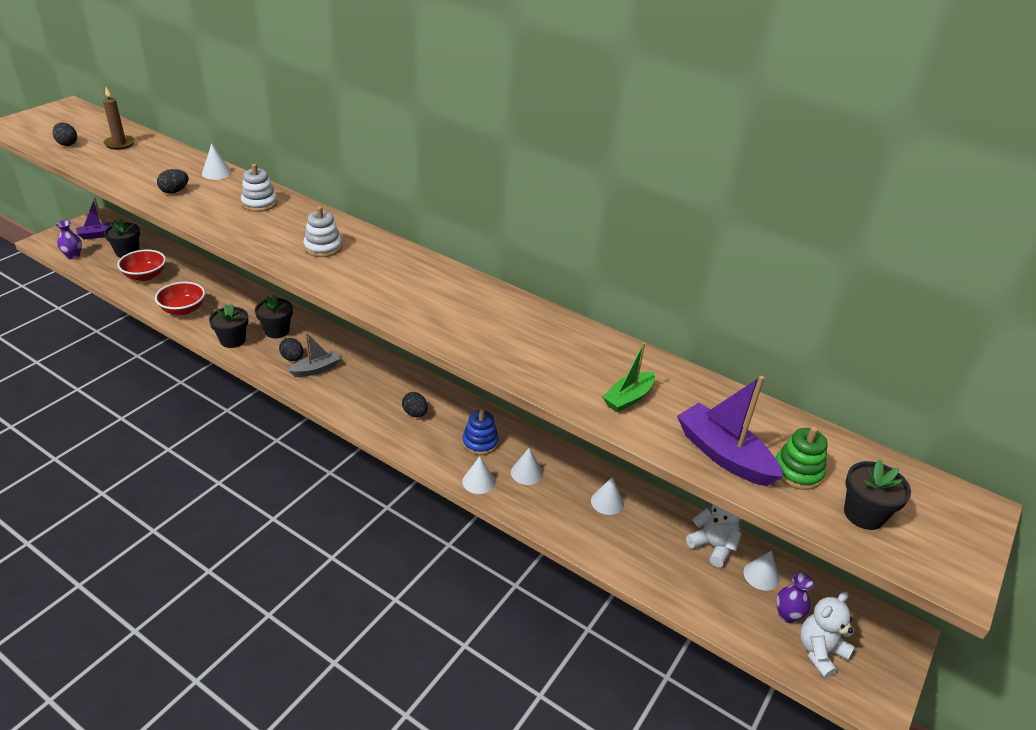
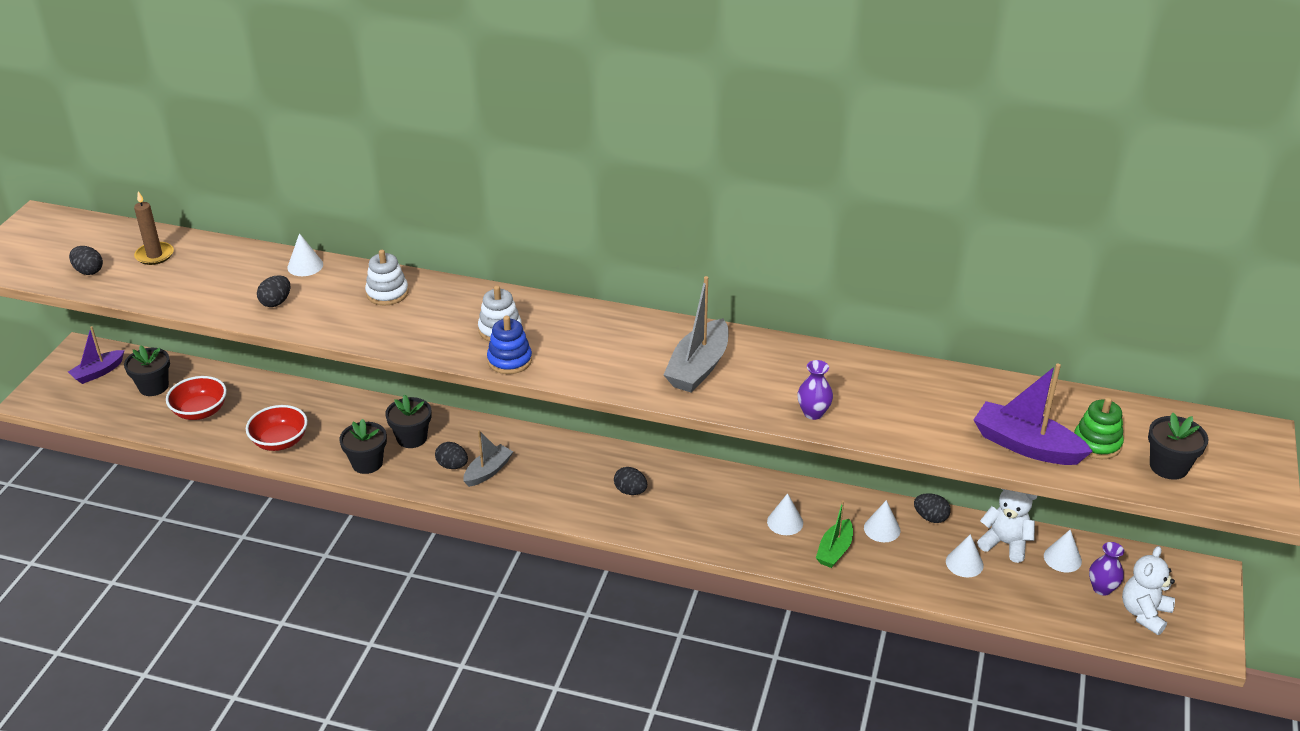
camera: 15 degrees left, 0 degrees up
purple vase [56,220,82,259] -> purple vase moved to [797,360,833,420]
blue stacking toy [462,409,499,455] -> blue stacking toy moved to [487,316,532,374]
white cone [462,456,495,494] -> white cone moved to [946,534,984,577]
green boat [602,342,655,412] -> green boat moved to [816,500,853,568]
none -> grey boat [663,276,729,392]
none -> black egg [914,493,951,523]

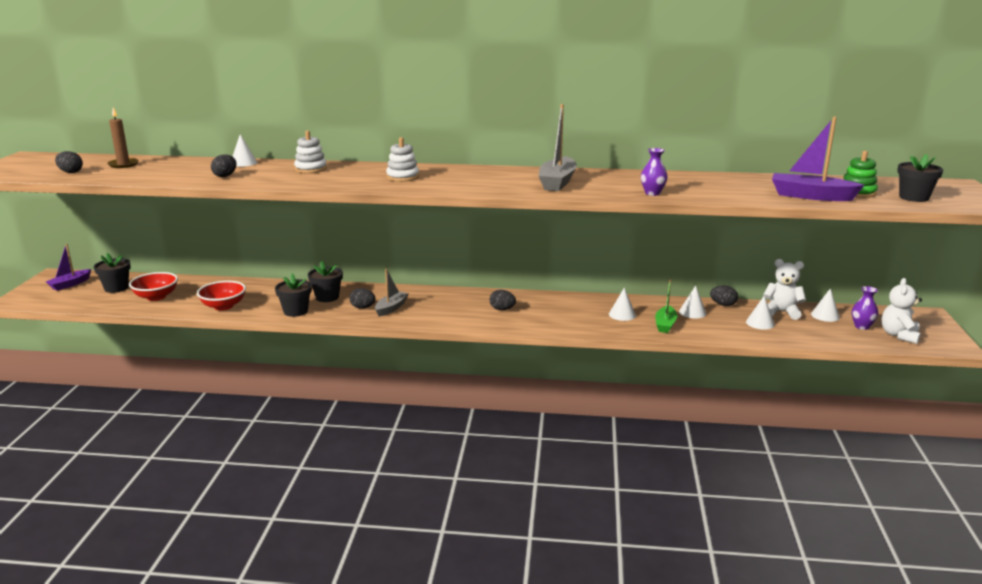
camera: 10 degrees left, 15 degrees down
blue stacking toy [487,316,532,374] -> none

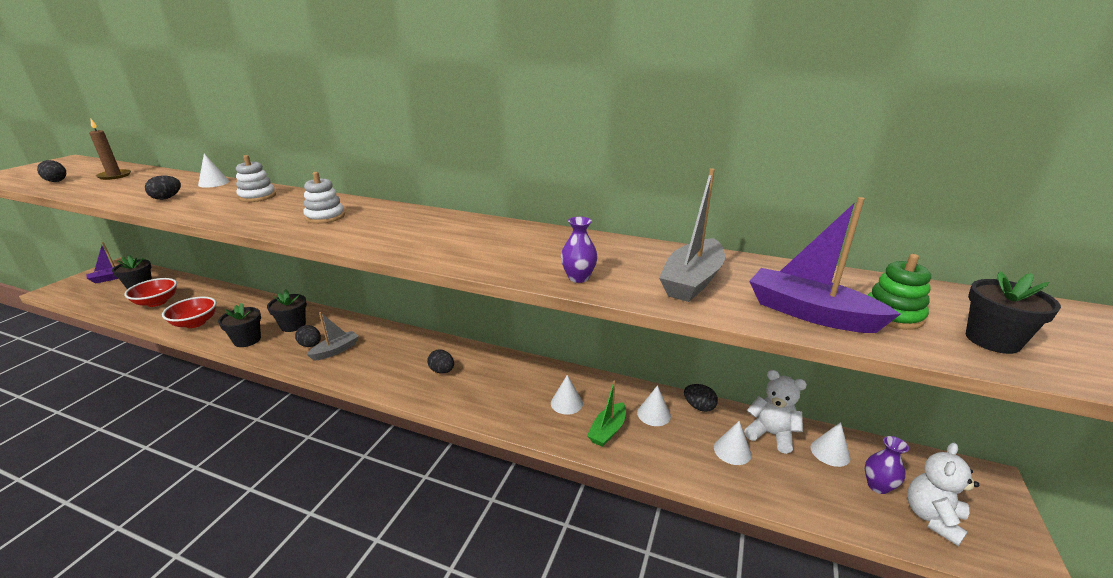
camera: 15 degrees right, 5 degrees up
grey boat [539,104,577,191] -> grey boat moved to [659,168,725,302]

